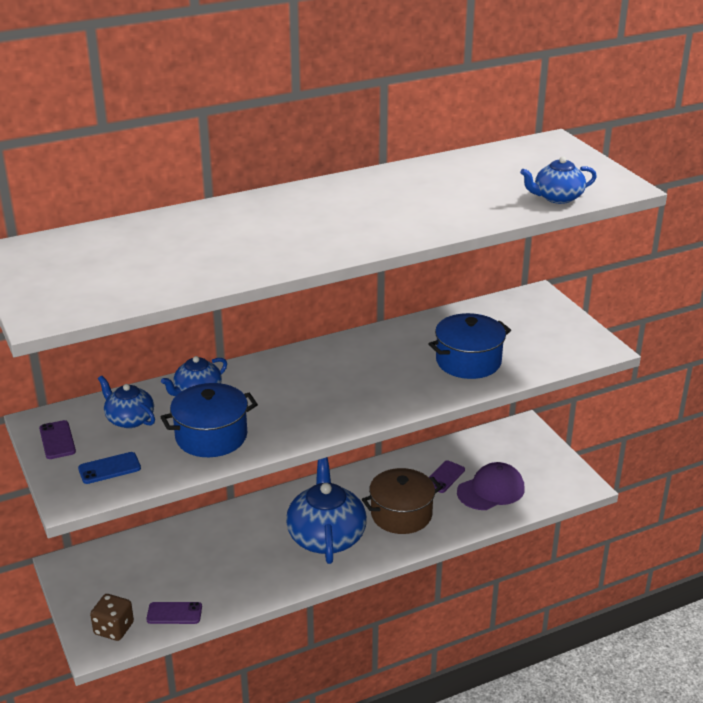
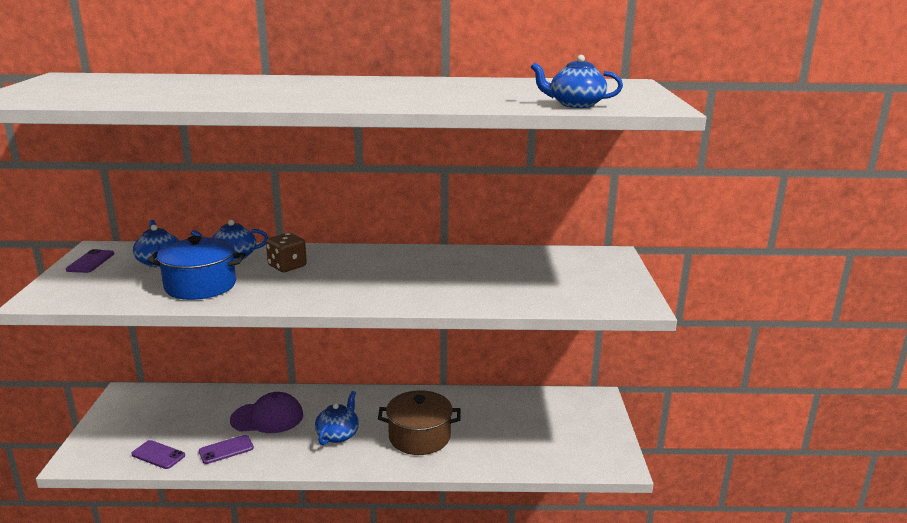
camera: 25 degrees right, 10 degrees down
blue phone [78,452,141,484] -> none
brown dice [90,594,134,641] -> brown dice moved to [266,233,307,272]
blue teapot [286,457,367,564] -> blue teapot [315,391,359,445], size x0.55
blue pot [429,313,511,379] -> none
purple phone [429,460,465,493] -> purple phone moved to [199,435,254,464]
purple cap [457,462,525,510] -> purple cap moved to [230,392,303,433]

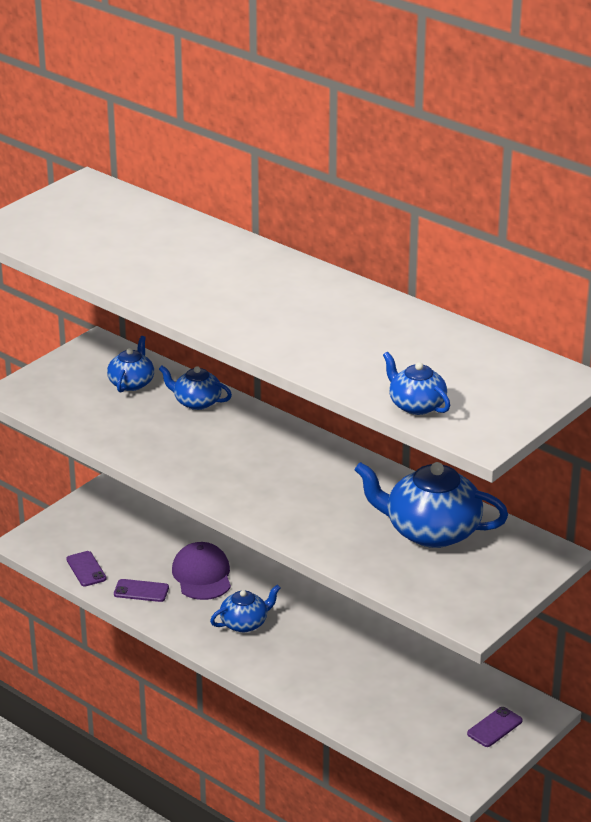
camera: 40 degrees right, 10 degrees up
purple phone [66,249,114,273] -> purple phone moved to [467,707,523,747]
blue pot [147,236,245,300] -> none
purple cap [230,392,303,433] -> purple cap turned 135 degrees counterclockwise [172,542,231,600]
brown dice [266,233,307,272] -> none
brown pot [378,390,461,455] -> none
none -> blue teapot [355,462,508,548]

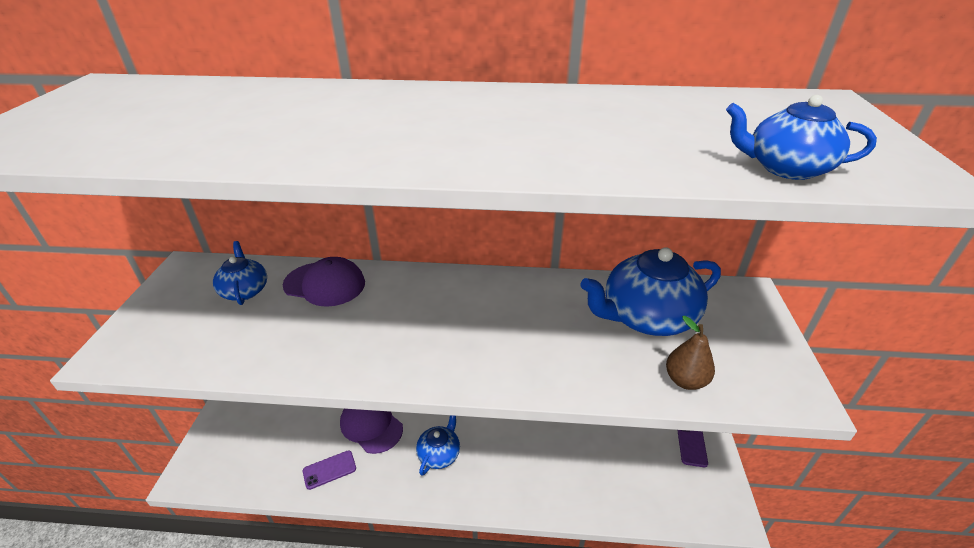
camera: 35 degrees left, 5 degrees up
purple phone [66,551,107,586] -> none
blue teapot [159,366,232,410] -> purple cap [283,257,365,307]
none -> brown pear [666,316,715,390]

